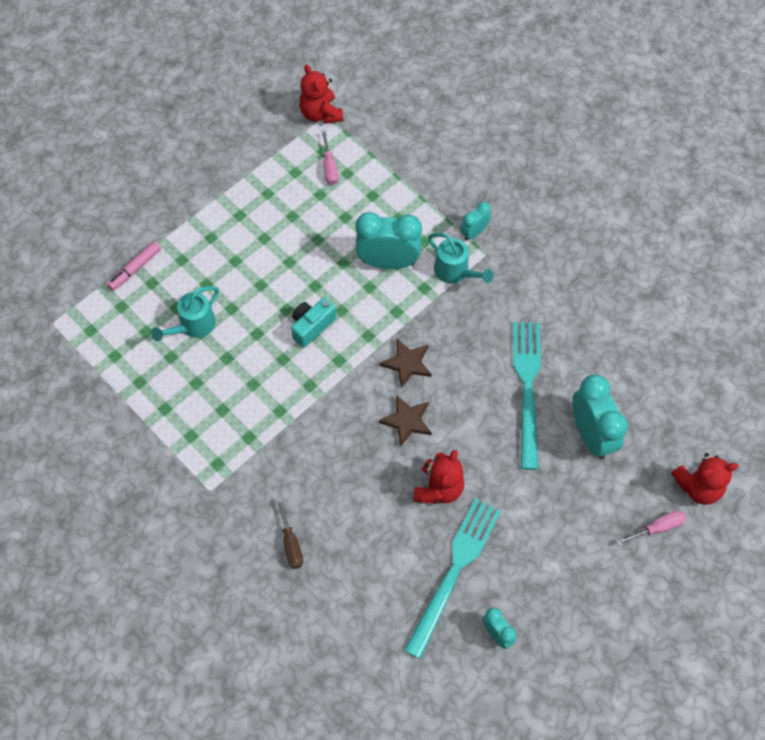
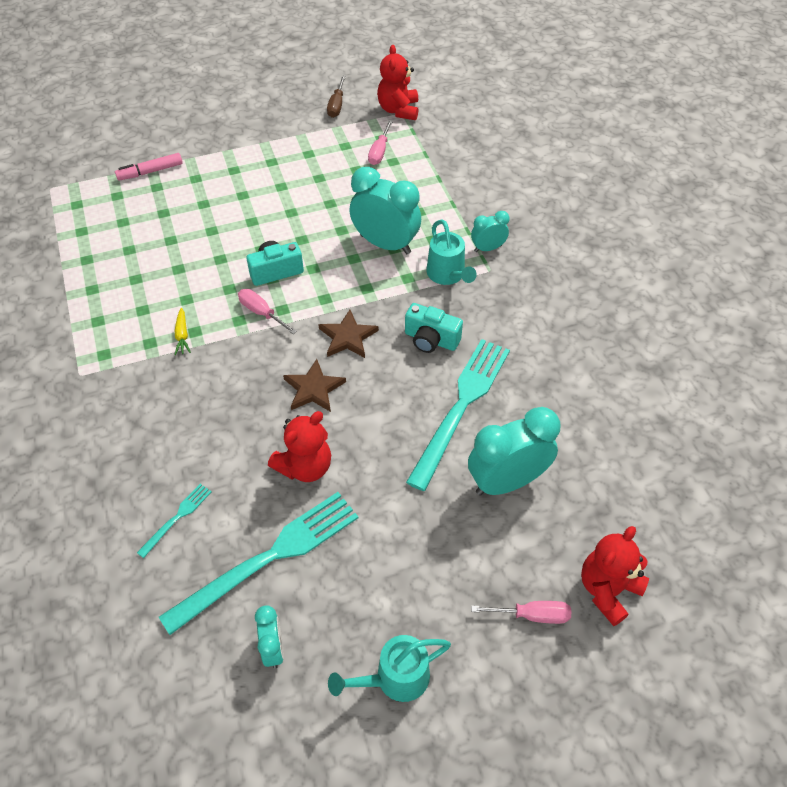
camera: 25 degrees right, 10 degrees down
turquoise watering can [151,286,219,341] -> turquoise watering can moved to [328,635,451,702]
brown screwdriver [277,497,303,569] -> brown screwdriver moved to [327,76,346,118]
turquoise clock [572,375,628,459] -> turquoise clock turned 120 degrees counterclockwise [468,407,560,496]
red teddy bear [671,453,738,505] -> red teddy bear turned 120 degrees clockwise [581,526,649,626]
none -> turquoise fork [137,484,212,558]
none -> yellow carrot [175,308,191,355]
none -> pink screwdriver [238,289,297,334]
none -> turquoise camera [405,303,463,353]

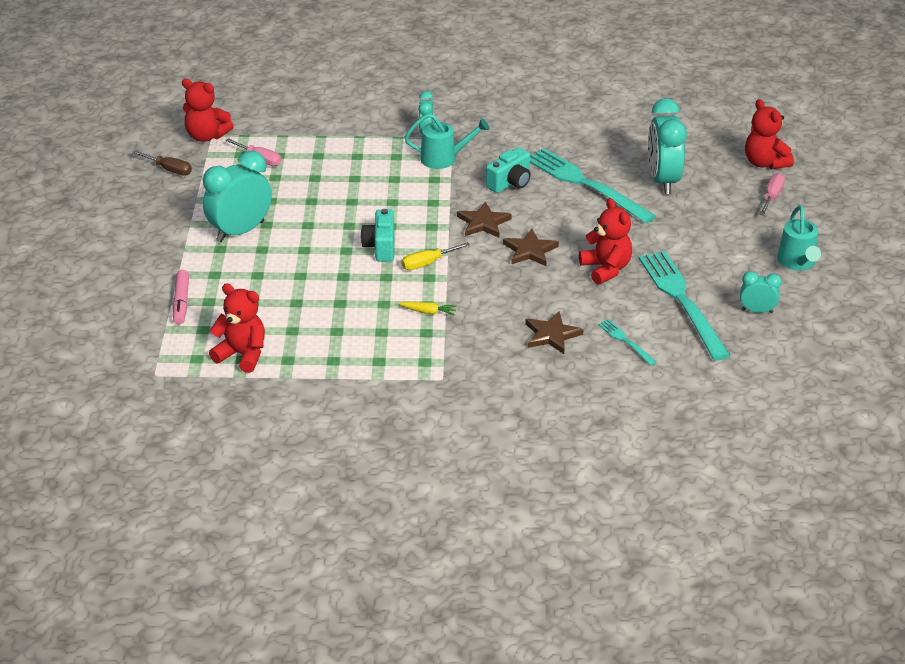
camera: 70 degrees left, 15 degrees down
pink screwdriver [238,289,297,334] -> yellow screwdriver [401,242,470,270]
turquoise clock [349,167,421,254] -> turquoise clock moved to [203,151,272,242]
none -> red teddy bear [209,283,265,373]
none -> brown star [525,311,584,354]

